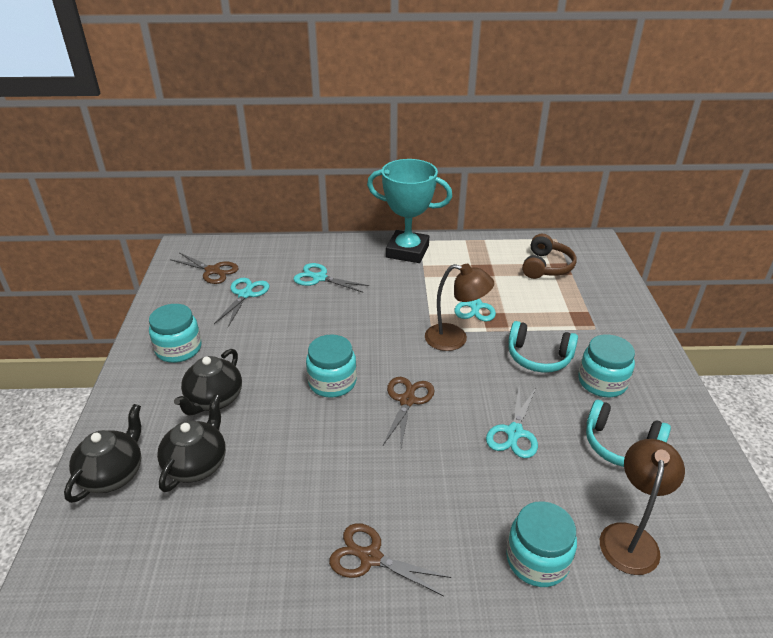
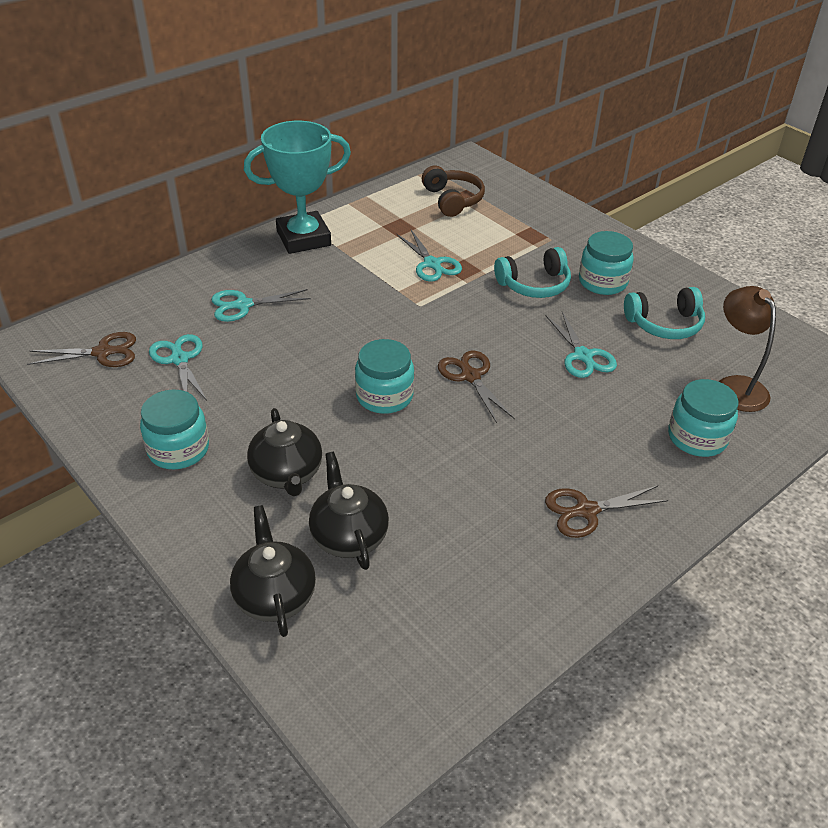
camera: 40 degrees left, 5 degrees up
brown lamp [425,264,494,351] -> none

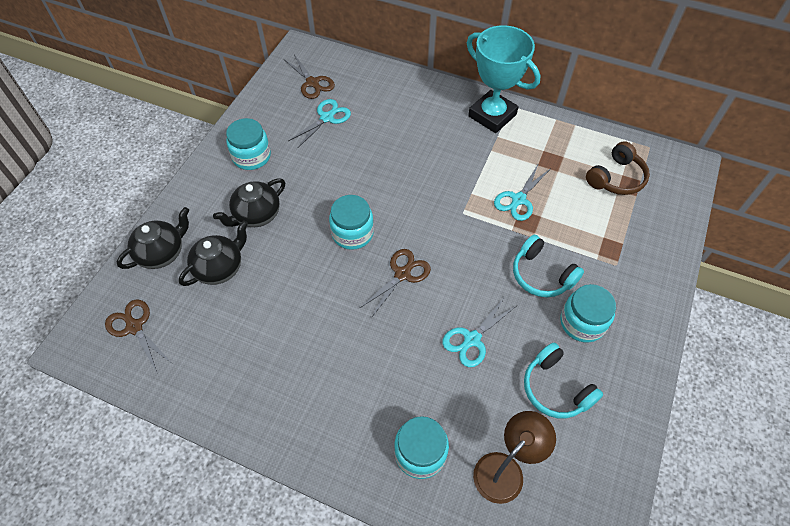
camera: 65 degrees right, 15 degrees up
turquoise scissors [211,289,311,322] -> none
brown scissors [545,486,669,538] -> brown scissors moved to [105,299,171,372]

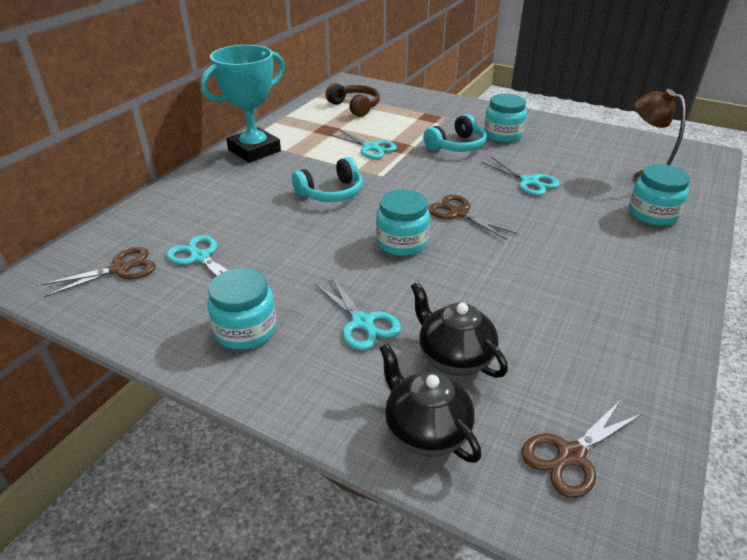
camera: 85 degrees left, 20 degrees down
black teapot [213,178,285,227] -> turquoise scissors [315,276,401,350]
turquoise headphones [524,343,603,419] -> turquoise headphones moved to [292,157,363,202]

